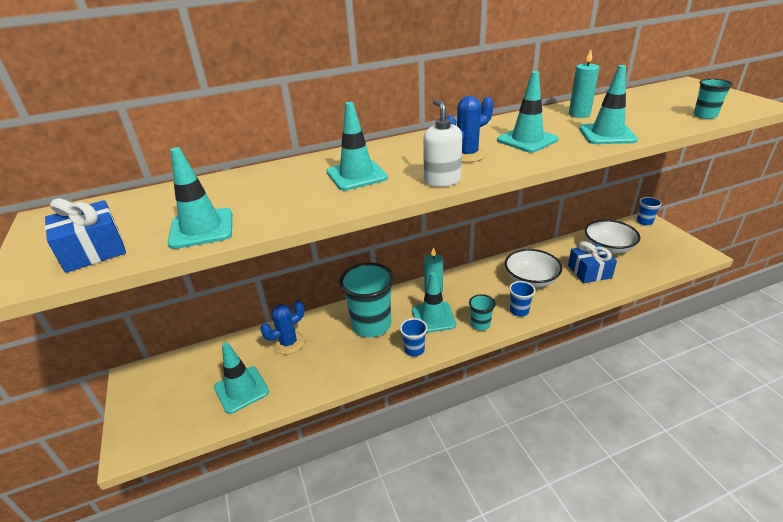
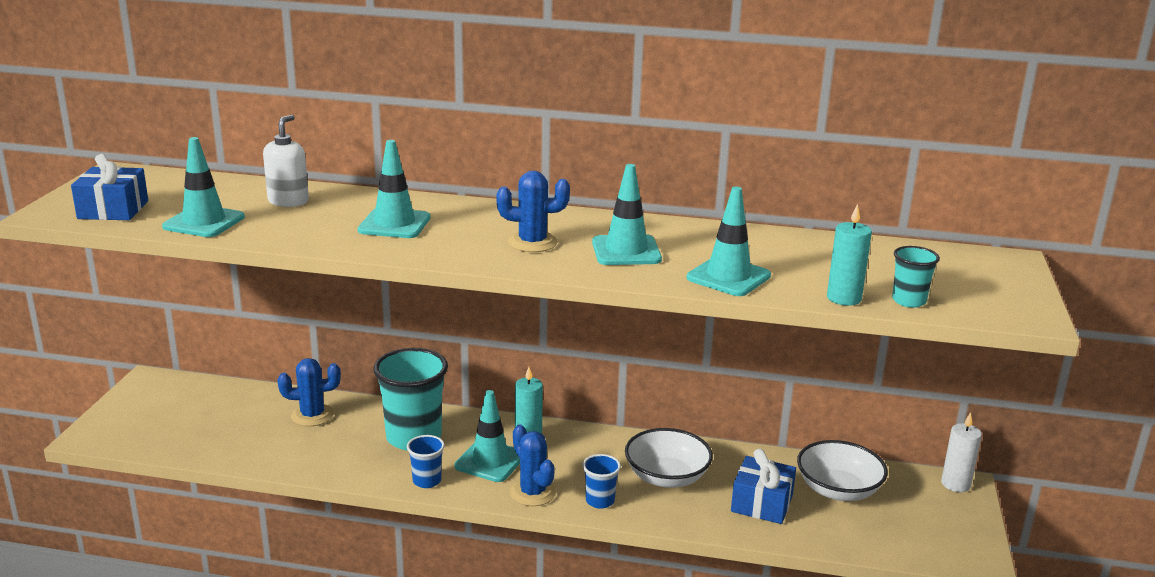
camera: 30 degrees right, 10 degrees down
turquoise traffic cone [214,342,269,414] -> none
white soap dispenser [423,99,462,187] -> white soap dispenser moved to [263,115,309,207]
turquoise cup [469,294,496,331] -> blue cactus [510,425,556,506]
turquoise candle [569,50,600,118] -> turquoise candle moved to [827,204,872,306]
blue cup [637,197,662,225] -> white candle [941,412,982,492]

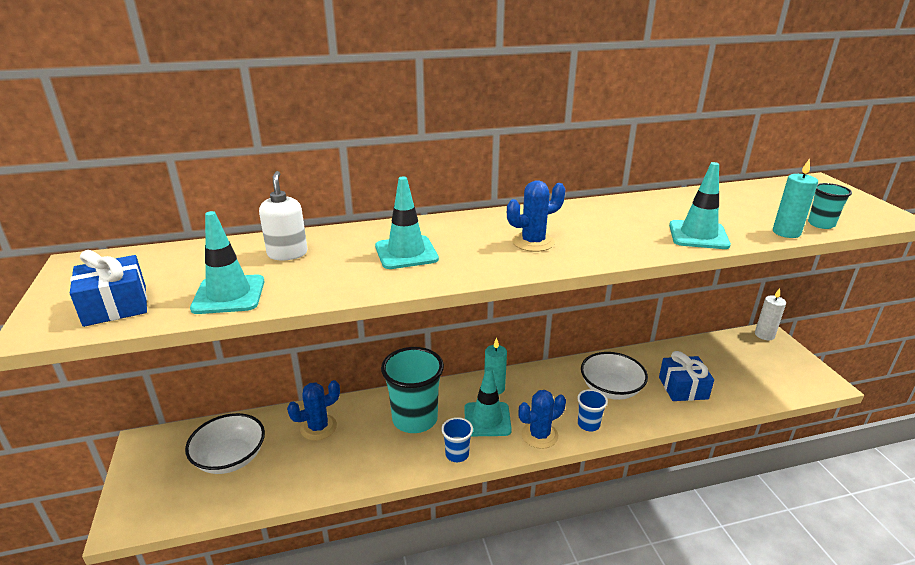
camera: 25 degrees left, 5 degrees up
blue cactus [510,425,556,506] -> blue cactus turned 60 degrees counterclockwise [518,390,566,449]
turquoise traffic cone [592,164,662,265] -> none
white bowl [797,440,888,501] -> white bowl moved to [185,413,265,474]

